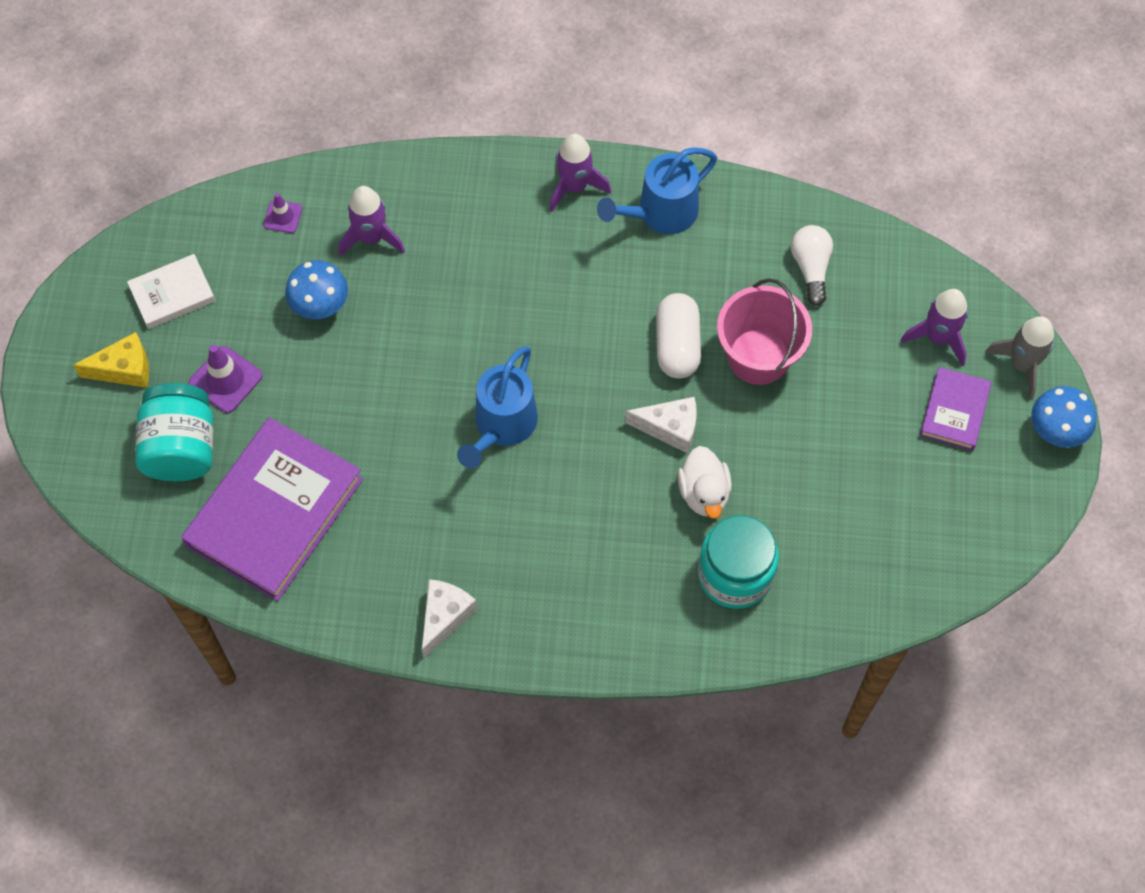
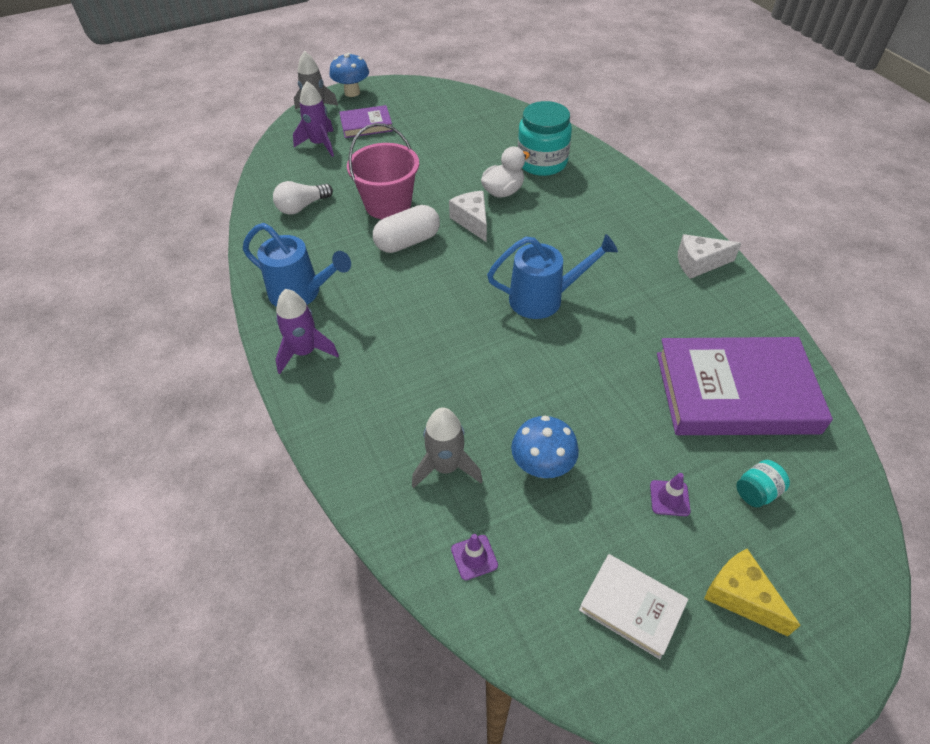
camera: 120 degrees left, 15 degrees down
turquoise jar [135,383,213,481] -> turquoise jar [736,460,790,507], size x0.46
purple traffic cone [188,345,262,413] -> purple traffic cone [650,473,690,516], size x0.61
purple rocket [339,186,405,257] -> grey rocket [412,408,483,488]

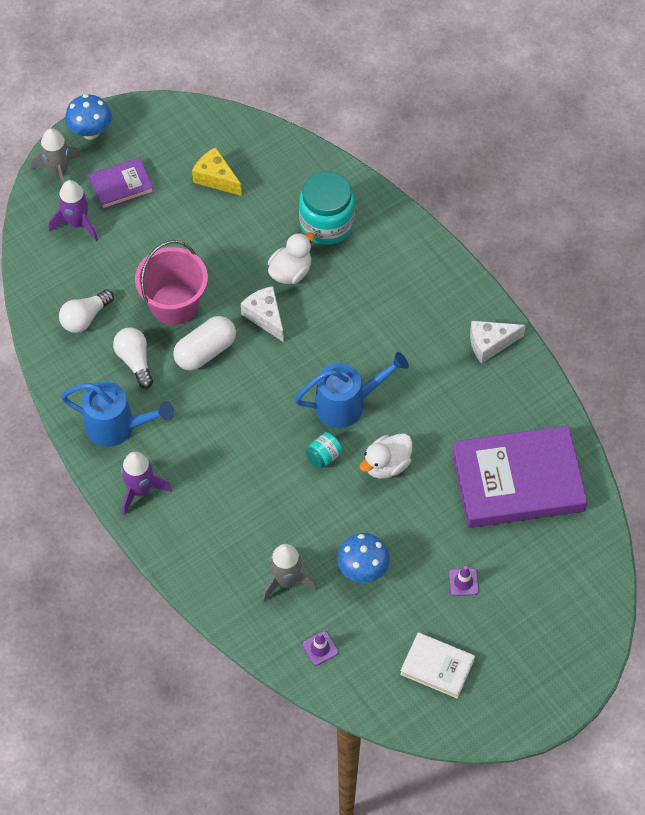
camera: 10 degrees left, 10 degrees up
yellow cheese [704,549,801,636] -> yellow cheese moved to [192,147,242,196]
turquoise jar [736,460,790,507] -> turquoise jar moved to [306,432,343,468]
none -> white light bulb [113,327,153,389]
none -> white duck [360,433,413,479]

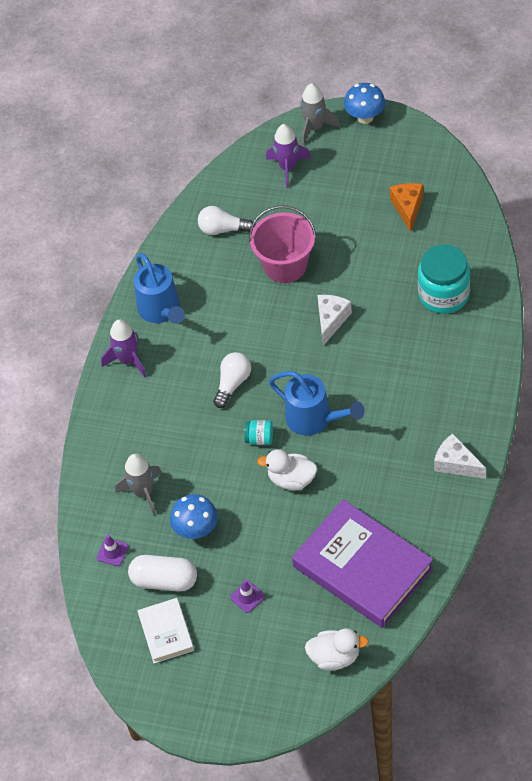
camera: 55 degrees right, 5 degrees down
purple book [88,157,154,210] -> none
white light bulb [113,327,153,389] -> white light bulb moved to [214,352,251,408]
white capsule [173,316,236,371] -> white capsule moved to [128,555,197,592]
yellow cheese [192,147,242,196] -> orange cheese [390,183,423,232]
white duck [268,232,315,284] -> white duck moved to [305,628,369,670]

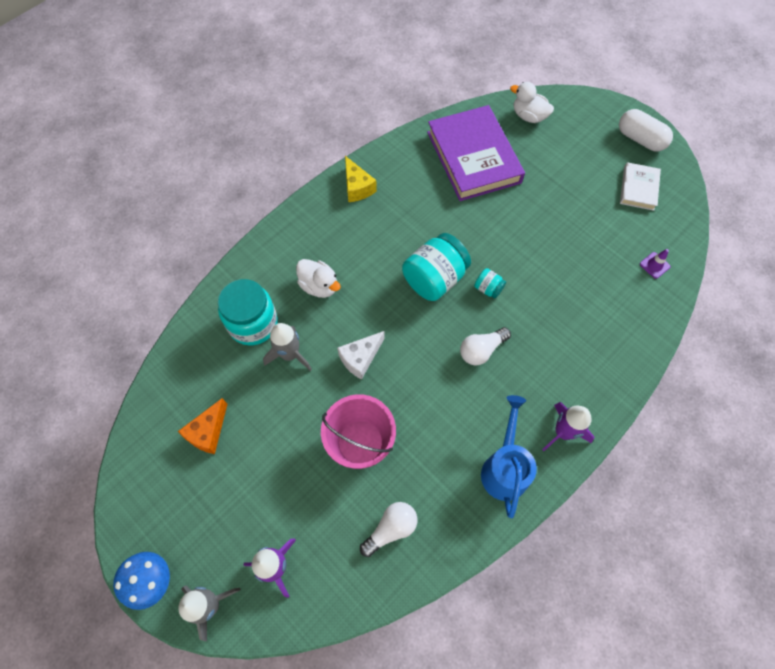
camera: 155 degrees left, 10 degrees up
grey rocket [115,454,162,516] -> grey rocket moved to [263,323,312,371]
white capsule [128,555,197,592] -> white capsule moved to [619,109,673,151]
blue mushroom [170,494,218,539] -> none
white light bulb [198,206,254,235] -> white light bulb turned 75 degrees counterclockwise [360,502,417,557]
purple traffic cone [230,580,265,613] -> none
white duck [257,449,318,491] -> white duck moved to [296,259,341,298]
blue watering can [269,371,364,436] -> turquoise jar [402,233,471,301]
white cheese [434,433,486,479] -> yellow cheese [345,156,377,202]

